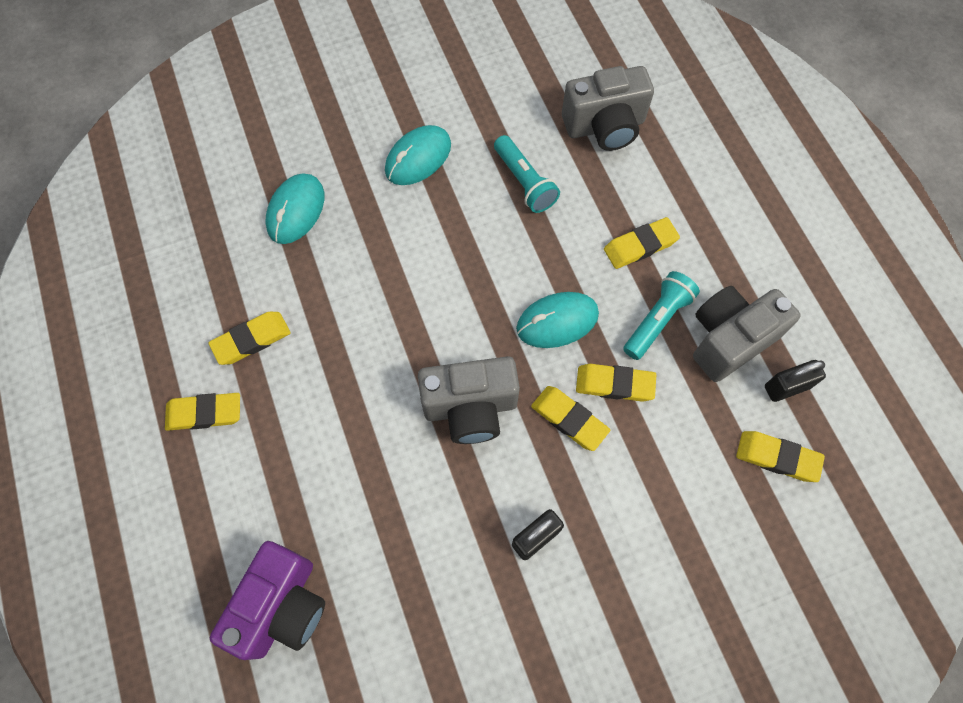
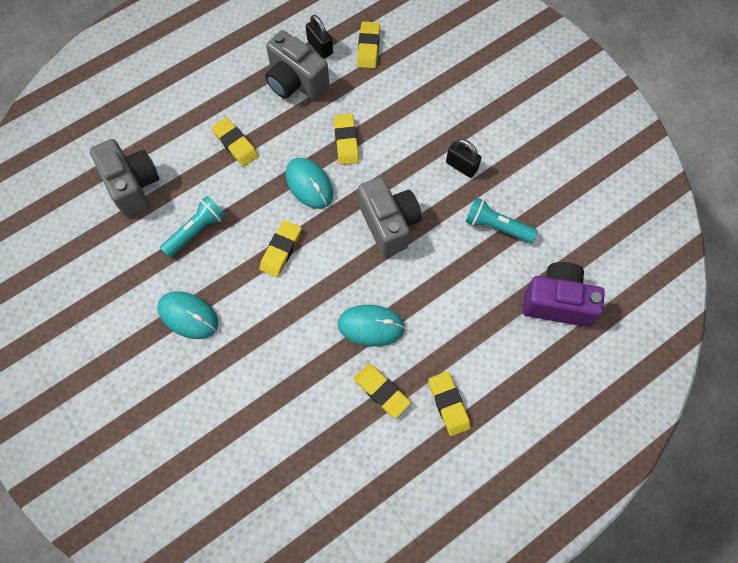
camera: 105 degrees left, 0 degrees up
turquoise mouse [266,174,324,244] -> turquoise mouse moved to [338,305,405,347]
yellow eraser [531,386,610,451] -> yellow eraser moved to [260,220,302,277]
turquoise flashlight [623,271,700,360] -> turquoise flashlight moved to [465,197,538,243]

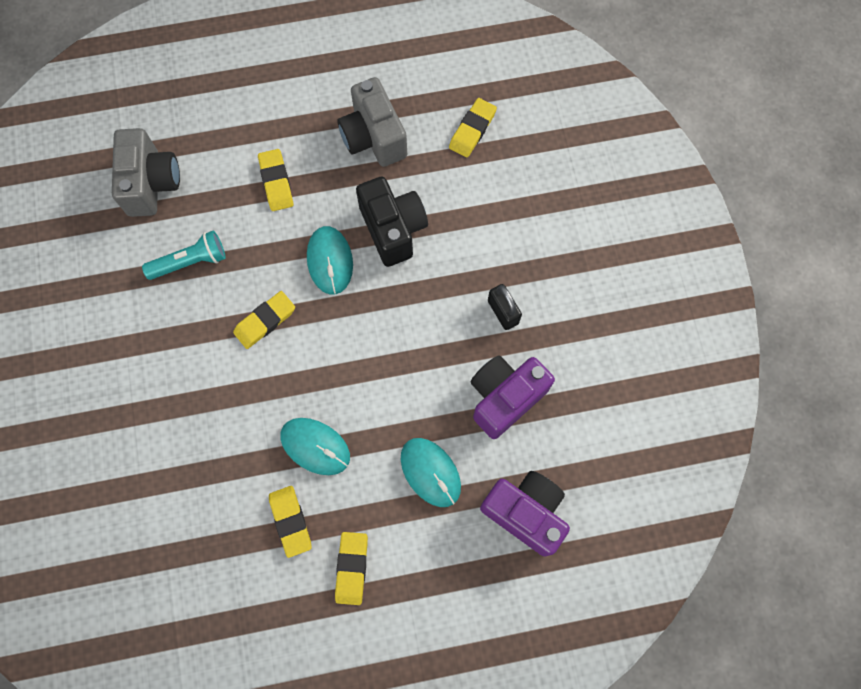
camera: 25 degrees right, 5 degrees up
turquoise mouse [158,291,218,339] -> turquoise mouse moved to [401,438,461,507]
black padlock [306,15,333,59] -> none
yellow eraser [334,114,359,165] -> black camera [356,177,428,267]
grey camera [358,177,422,257] -> none
turquoise flashlight [465,197,538,243] -> purple camera [471,355,555,439]

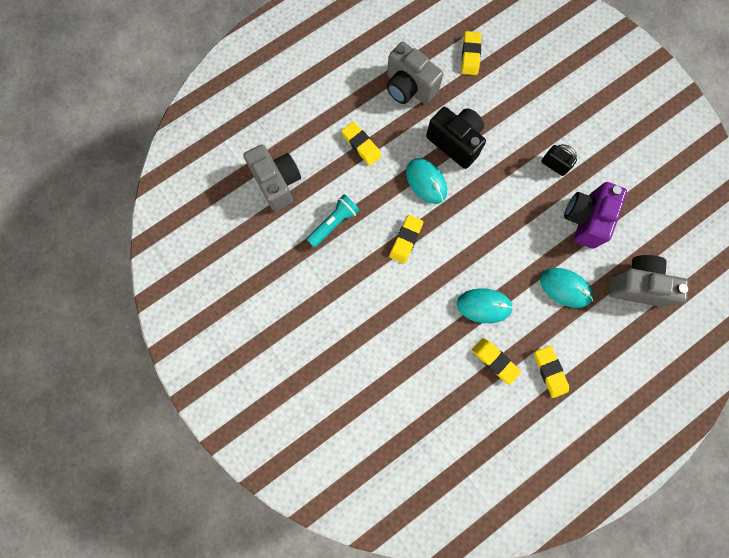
camera: 25 degrees left, 5 degrees up
purple camera [480,471,570,557] -> grey camera [609,255,688,307]

